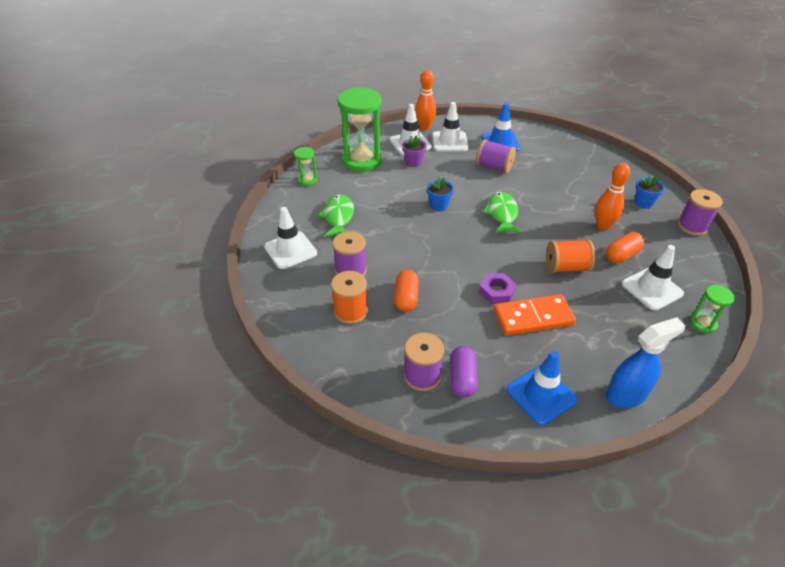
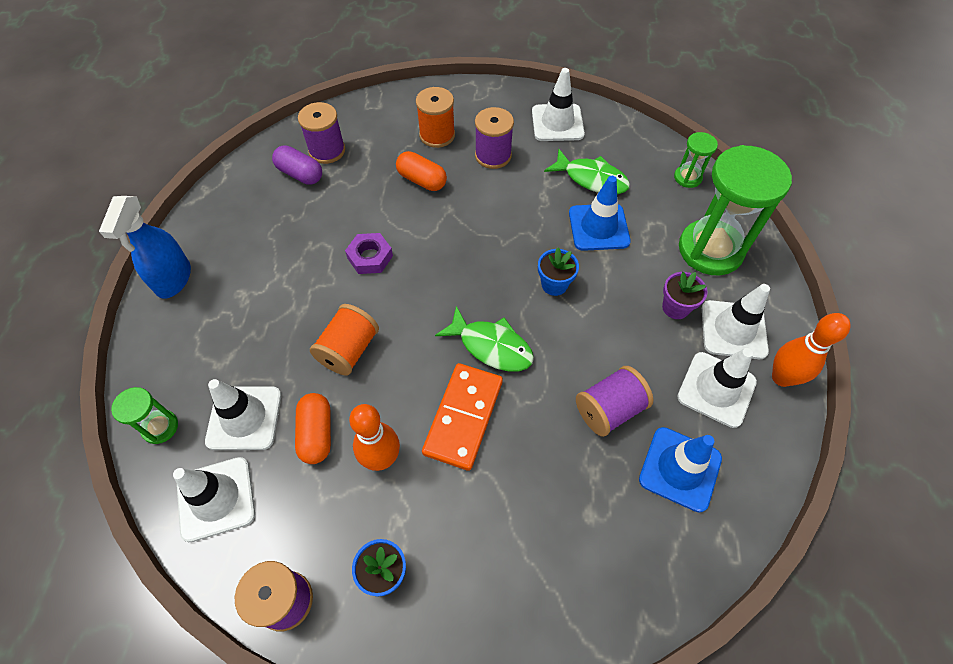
camera: 120 degrees right, 15 degrees up
orange domino [494,294,576,335] -> orange domino moved to [422,363,503,471]
blue traffic cone [506,351,578,425] -> blue traffic cone moved to [569,176,631,251]
none -> white traffic cone [173,457,255,542]

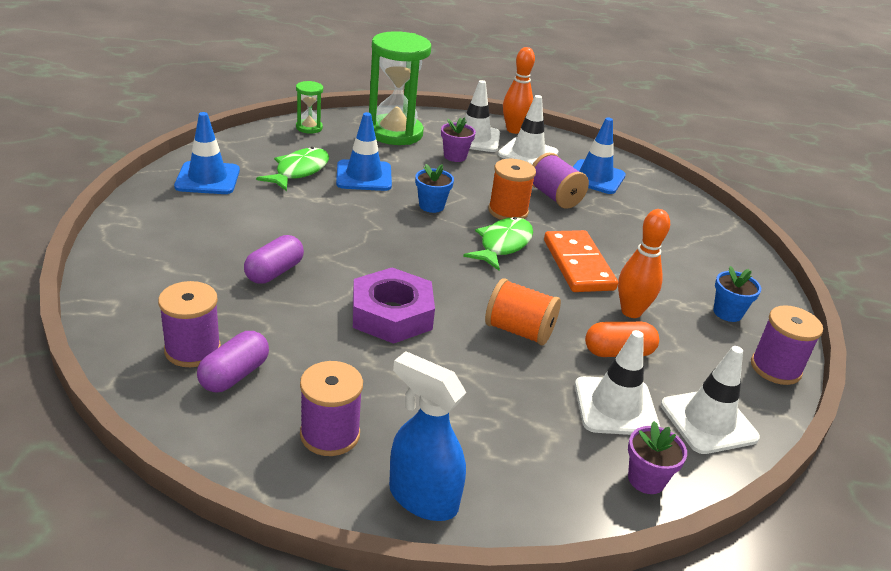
camera: 95 degrees left, 25 degrees down
blue spray bottle [99,196,191,299] -> blue spray bottle turned 150 degrees counterclockwise [389,351,466,521]
green hourglass [111,387,178,444] -> purple flower pot [628,421,687,494]
purple nut [345,233,393,274] -> purple nut [353,268,435,344], size x1.64
orange capsule [396,151,447,191] -> purple capsule [244,235,304,284]
orange spool [416,87,455,148] -> orange spool moved to [488,159,536,220]
orange domino [422,363,503,471] -> orange domino turned 60 degrees clockwise [544,230,618,292]
purple spool [475,107,514,169] -> purple spool moved to [300,361,363,456]
white traffic cone [532,68,585,141] -> blue traffic cone [174,112,240,194]

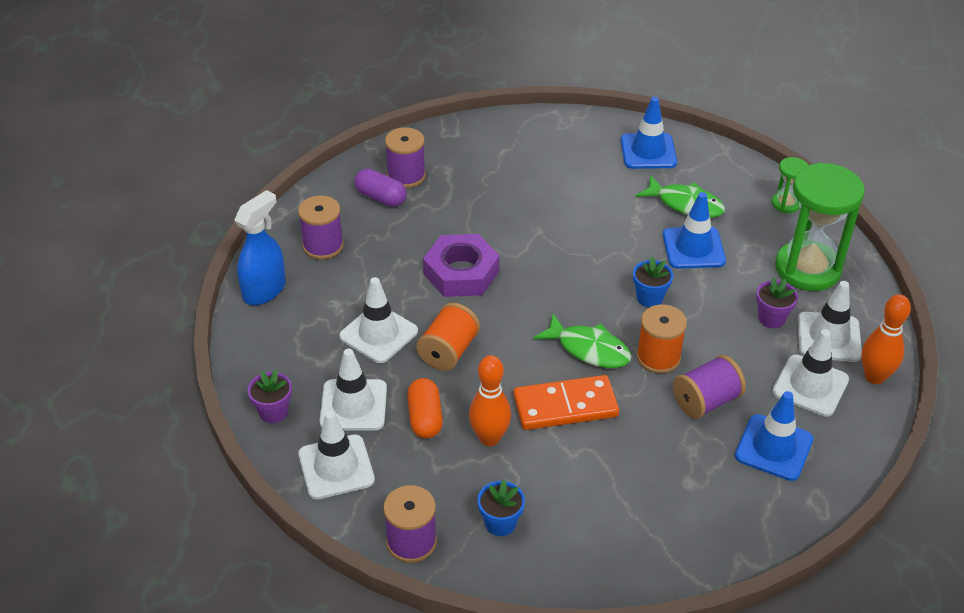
camera: 95 degrees right, 10 degrees up
purple capsule [244,235,304,284] -> none
none -> white traffic cone [339,277,418,363]

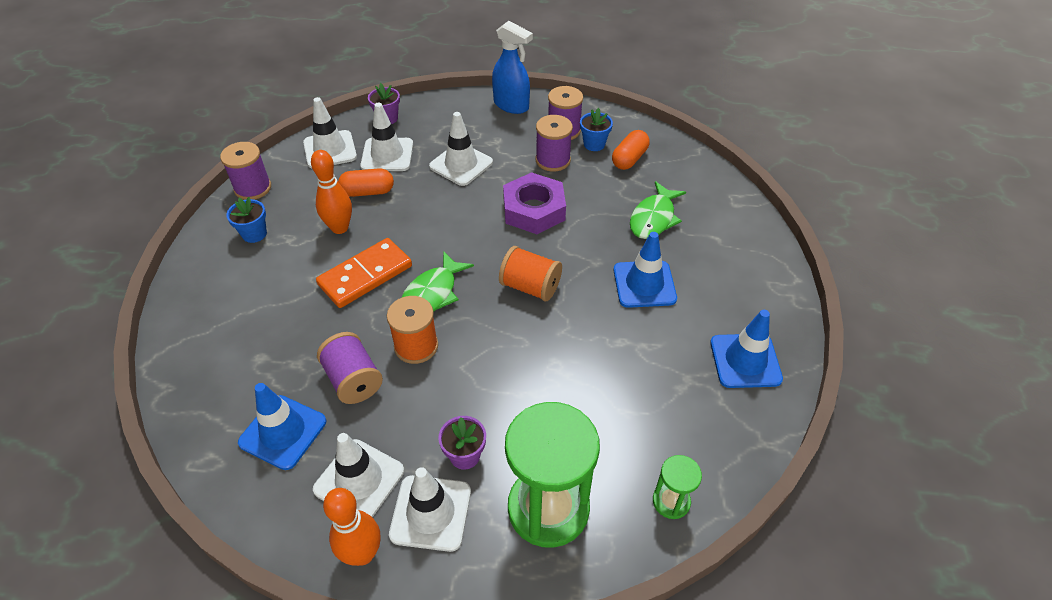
camera: 90 degrees right, 5 degrees up
purple capsule [354,168,407,207] -> orange capsule [612,130,650,170]
purple spool [385,127,426,188] -> purple spool moved to [536,115,573,172]
orange spool [416,303,480,371] -> orange spool moved to [499,246,562,301]
orange domino [513,375,619,430] -> orange domino turned 60 degrees clockwise [316,238,412,308]
blue flower pot [633,257,673,307] -> blue flower pot moved to [580,108,613,151]
green fish [636,175,725,218] -> green fish moved to [630,181,686,239]
blue traffic cone [663,192,726,269] -> blue traffic cone moved to [613,232,677,308]

